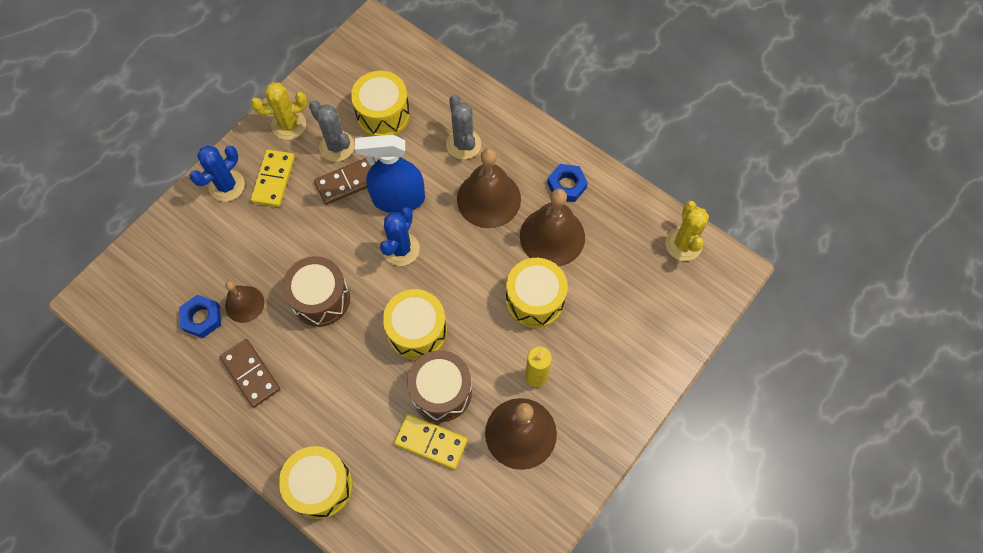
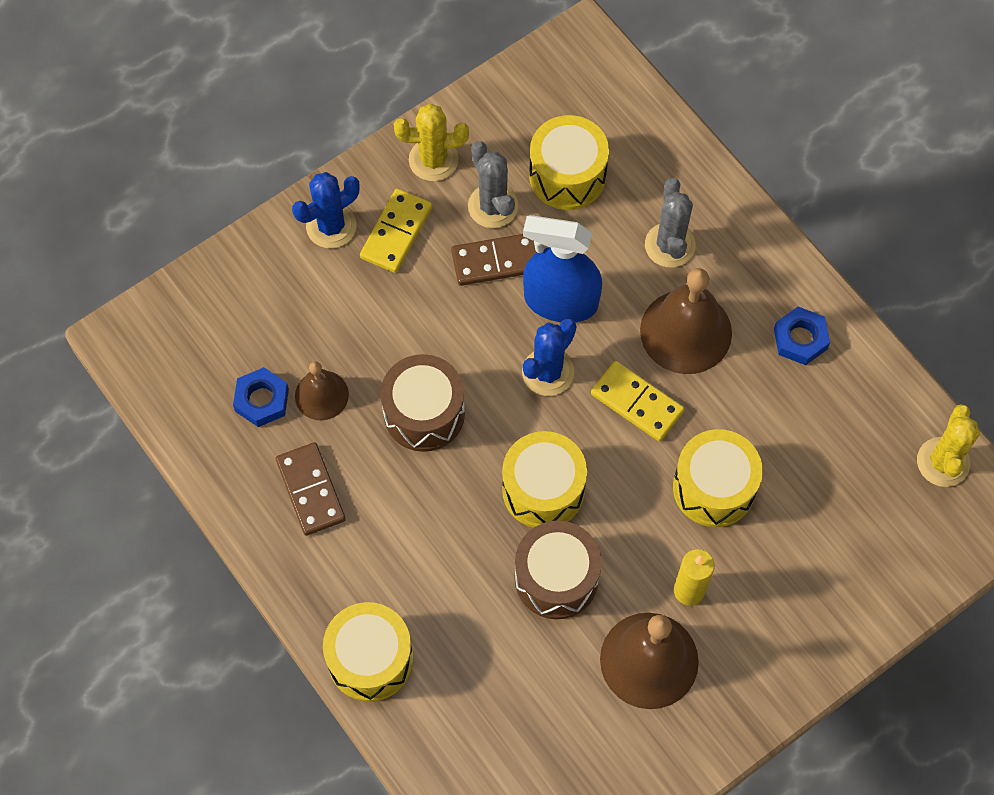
camera: 15 degrees right, 0 degrees up
yellow domino [394,414,468,469] -> yellow domino moved to [591,361,685,442]
brown bell [520,189,585,266] -> none

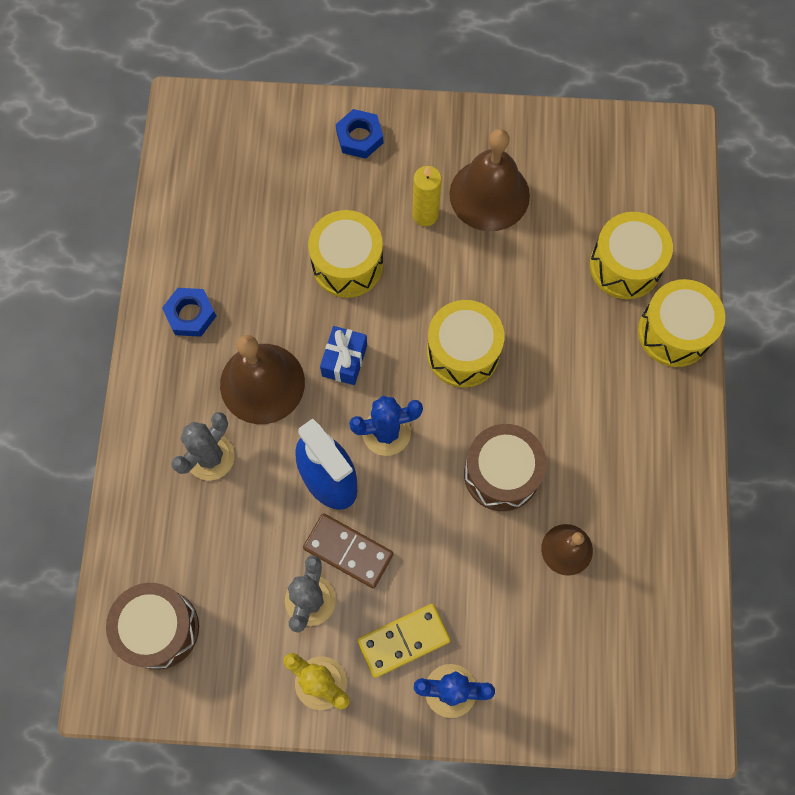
camera: 140 degrees left, 5 degrees up
blue nut [233,367,289,427] -> blue nut moved to [336,109,383,159]
brown domino [276,442,346,536] -> none
brown drum [515,521,602,619] -> brown drum moved to [106,583,199,670]
yellow drum [529,115,609,210] -> yellow drum moved to [590,212,673,299]
yellow domino [591,361,685,442] -> blue gift [320,326,367,385]
yellow cactus [917,404,980,487] -> none

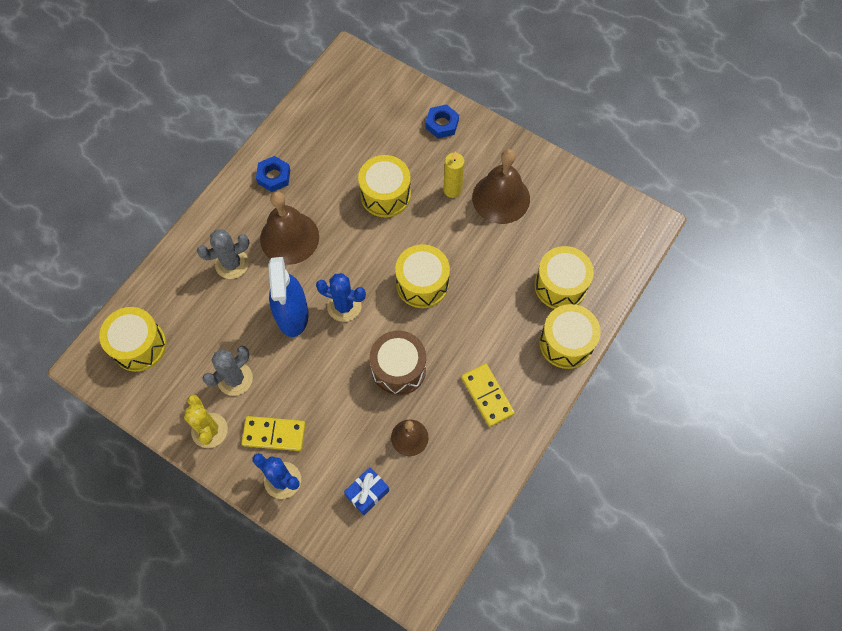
camera: 30 degrees right, 5 degrees down
brown drum [106,583,199,670] -> yellow drum [99,307,167,372]
brown domino [303,513,393,588] -> none
blue gift [320,326,367,385] -> blue gift moved to [344,467,389,515]
none -> yellow domino [461,364,515,427]

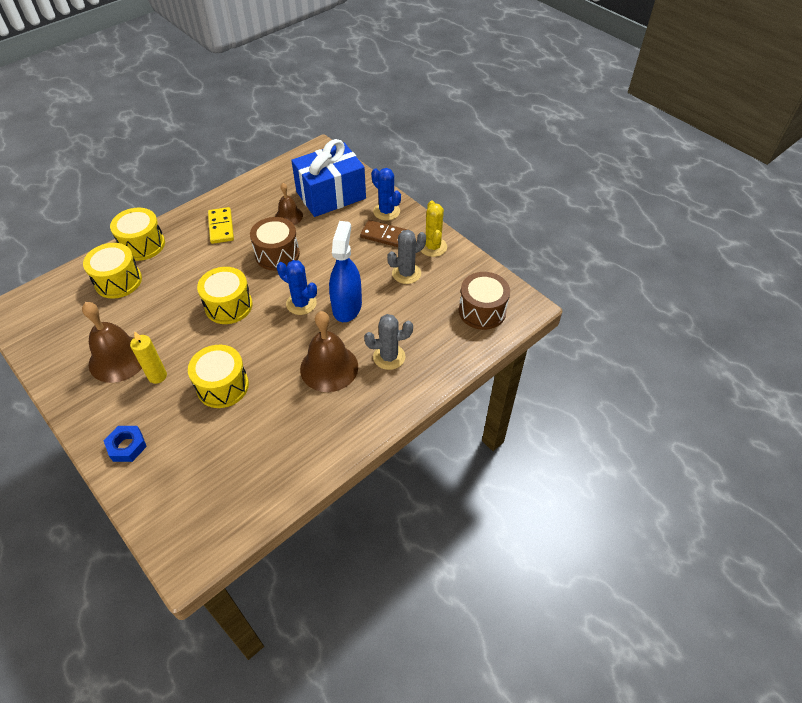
camera: 165 degrees left, 15 degrees down
yellow drum [99,307,167,372] -> brown drum [459,272,510,330]
yellow domino [241,416,306,451] -> brown domino [360,220,408,247]
blue nut [256,156,290,192] -> none
blue gift [344,467,389,515] -> blue gift [291,139,366,217], size x2.31

